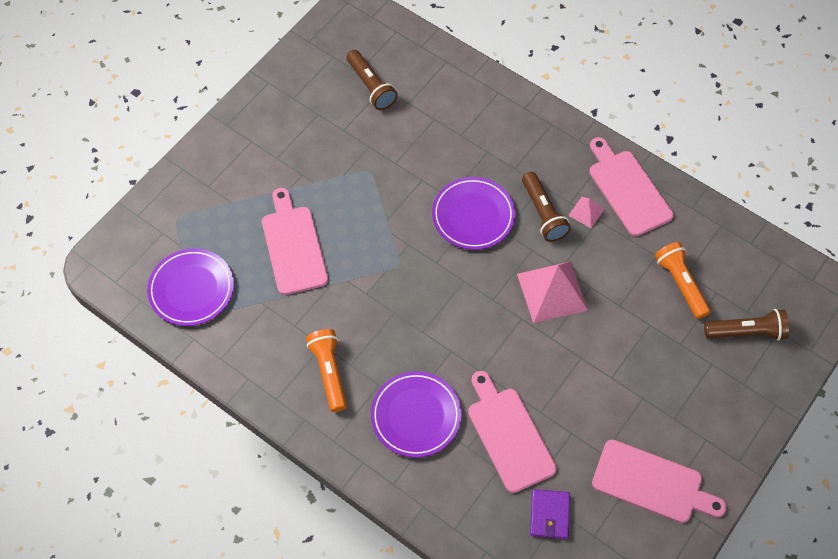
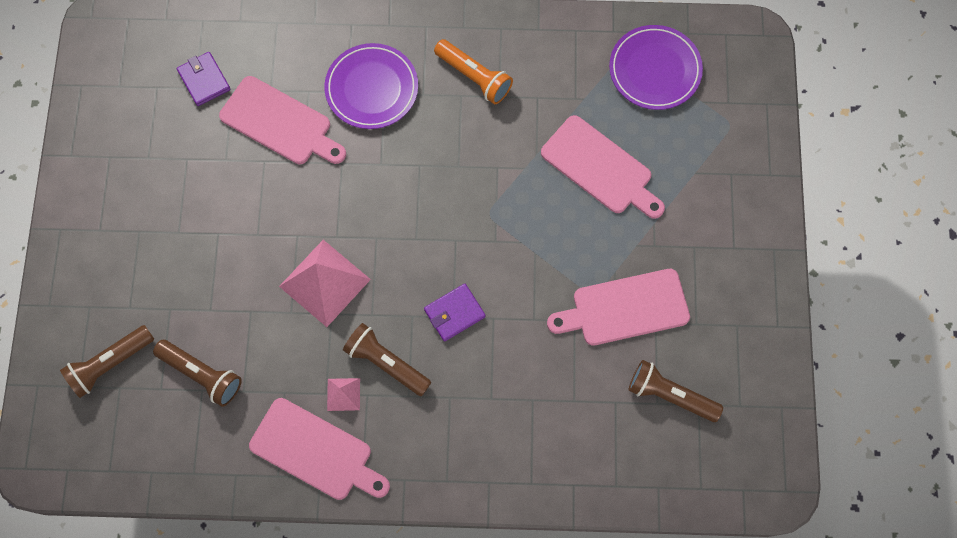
camera: 145 degrees right, 10 degrees up
purple plate [432,177,515,250] -> purple wallet [424,284,485,341]
pink cutting board [592,440,727,523] -> pink cutting board moved to [547,269,690,346]
orange flashlight [655,242,711,319] -> brown flashlight [153,340,242,407]

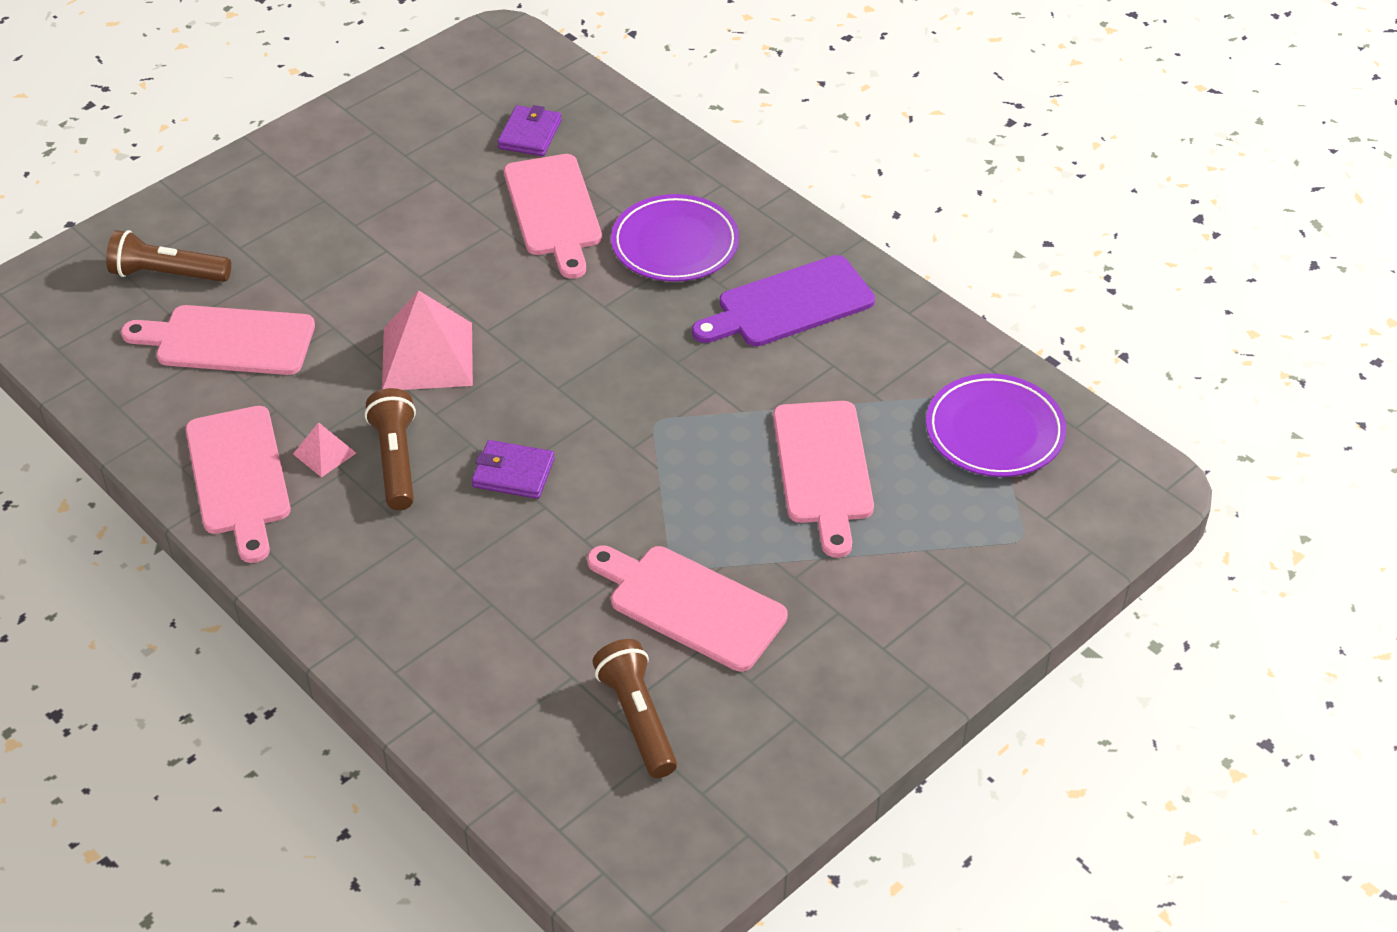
camera: 45 degrees right, 25 degrees down
brown flashlight [153,340,242,407] -> pink cutting board [121,305,315,375]
orange flashlight [434,39,513,104] -> purple cutting board [692,255,875,346]

